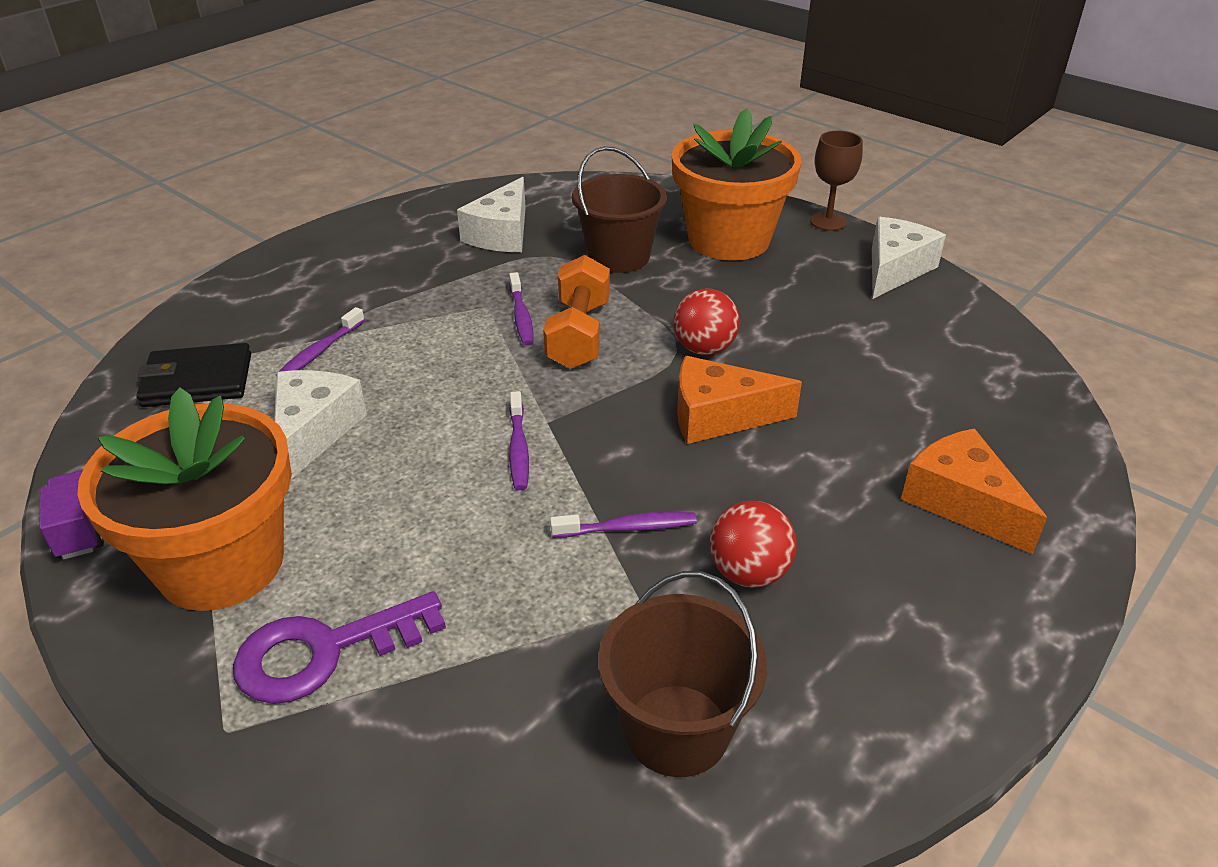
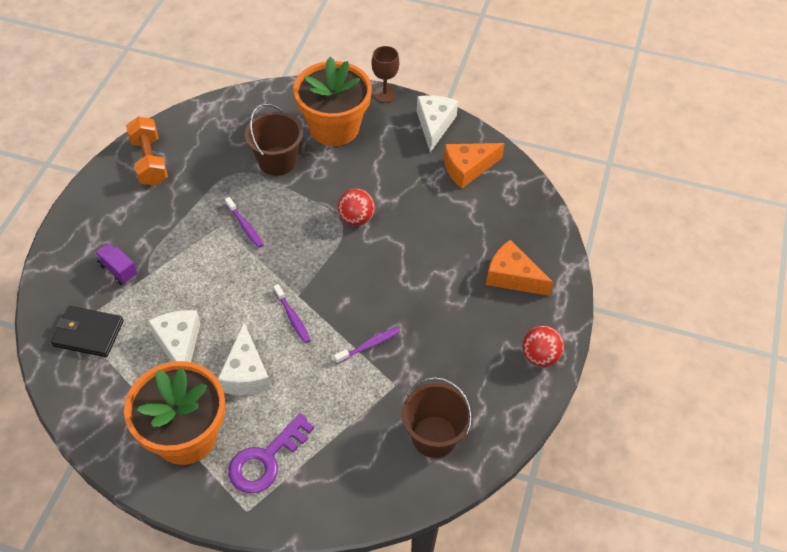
camera: 25 degrees left, 15 degrees up
purple truck [40,470,104,559] -> purple truck moved to [95,243,138,285]
black wallet [136,343,251,407] -> black wallet turned 45 degrees clockwise [51,306,124,357]
purple toothbrush [276,307,365,374] -> none
white cheese [457,177,526,252] -> white cheese moved to [218,323,271,395]
orange dumbbell [543,255,610,369] -> orange dumbbell moved to [126,116,168,186]
orange cheese [677,356,802,444] -> orange cheese moved to [444,143,505,189]
red ball [709,501,797,588] -> red ball moved to [522,326,564,367]

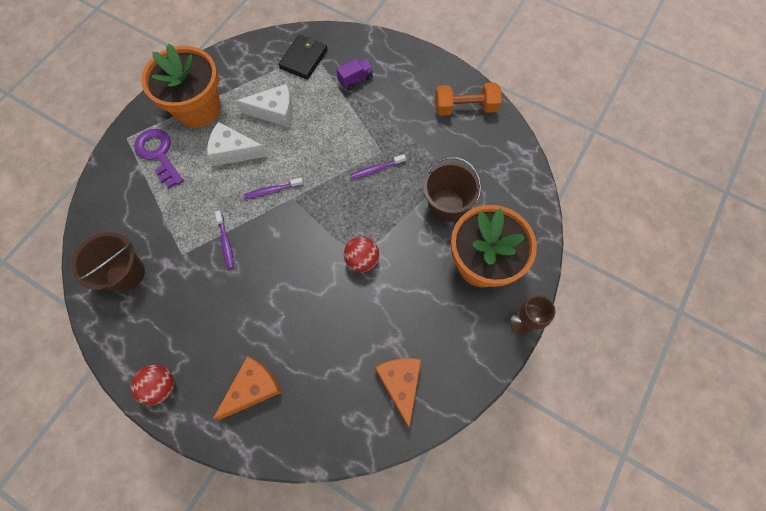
camera: 105 degrees right, 15 degrees up
white cheese [417,95,458,152] -> none

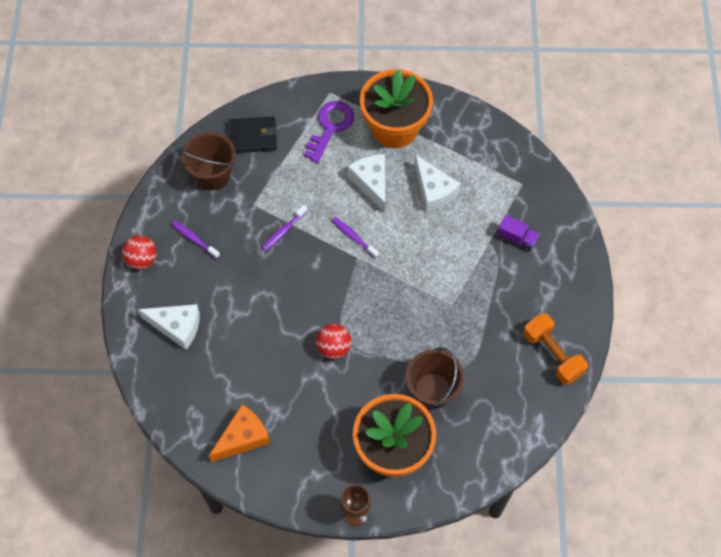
camera: 60 degrees right, 5 degrees down
orange cheese [213,356,282,419] -> white cheese [138,304,200,350]
black wallet [278,35,328,80] -> black wallet moved to [228,117,277,153]
purple toothbrush [350,154,406,179] -> purple toothbrush moved to [171,221,220,259]

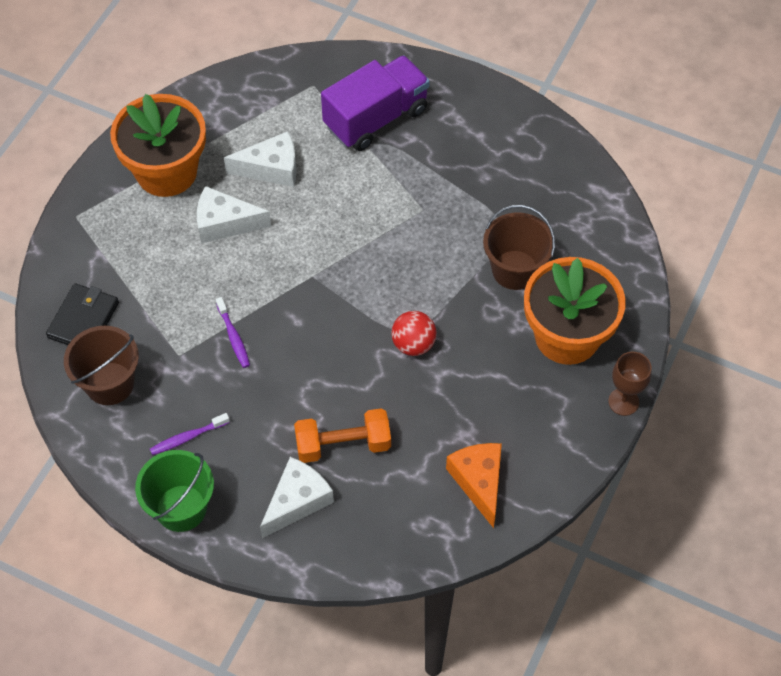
camera: 65 degrees left, 5 degrees down
red ball [122,235,157,270] -> green bucket [135,450,214,532]
purple key [304,101,354,163] -> none
purple toothbrush [332,217,379,258] -> none
purple truck [497,215,539,252] -> purple truck [321,55,430,151], size x2.21
orange dumbbell [523,313,588,385] -> orange dumbbell moved to [294,408,391,463]

